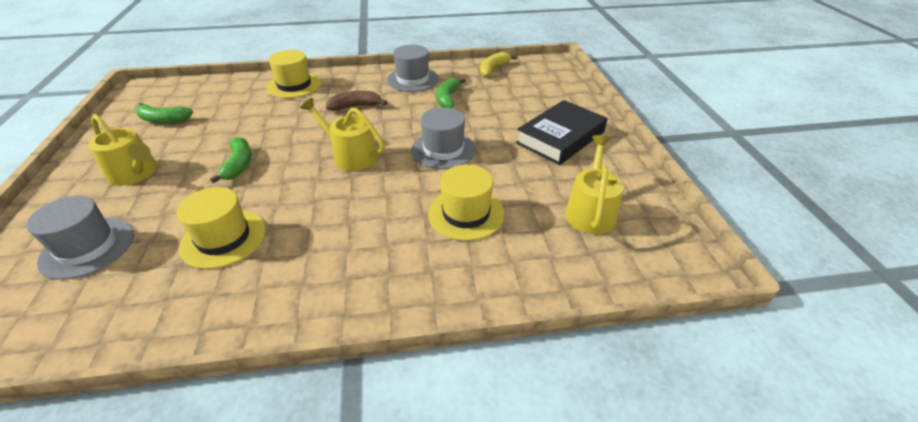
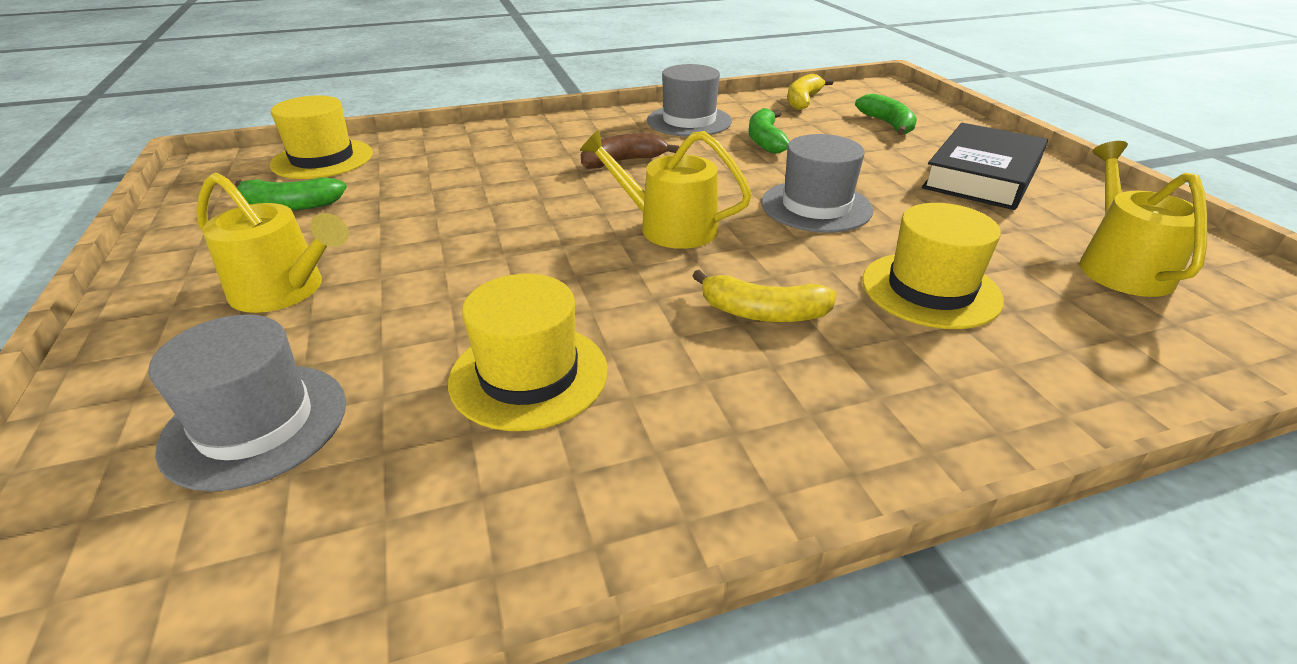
camera: 10 degrees left, 5 degrees down
green banana [210,137,252,184] -> green banana moved to [855,93,917,135]
yellow hat [267,50,321,98] -> yellow hat moved to [270,95,373,179]
none -> yellow banana [692,270,837,322]

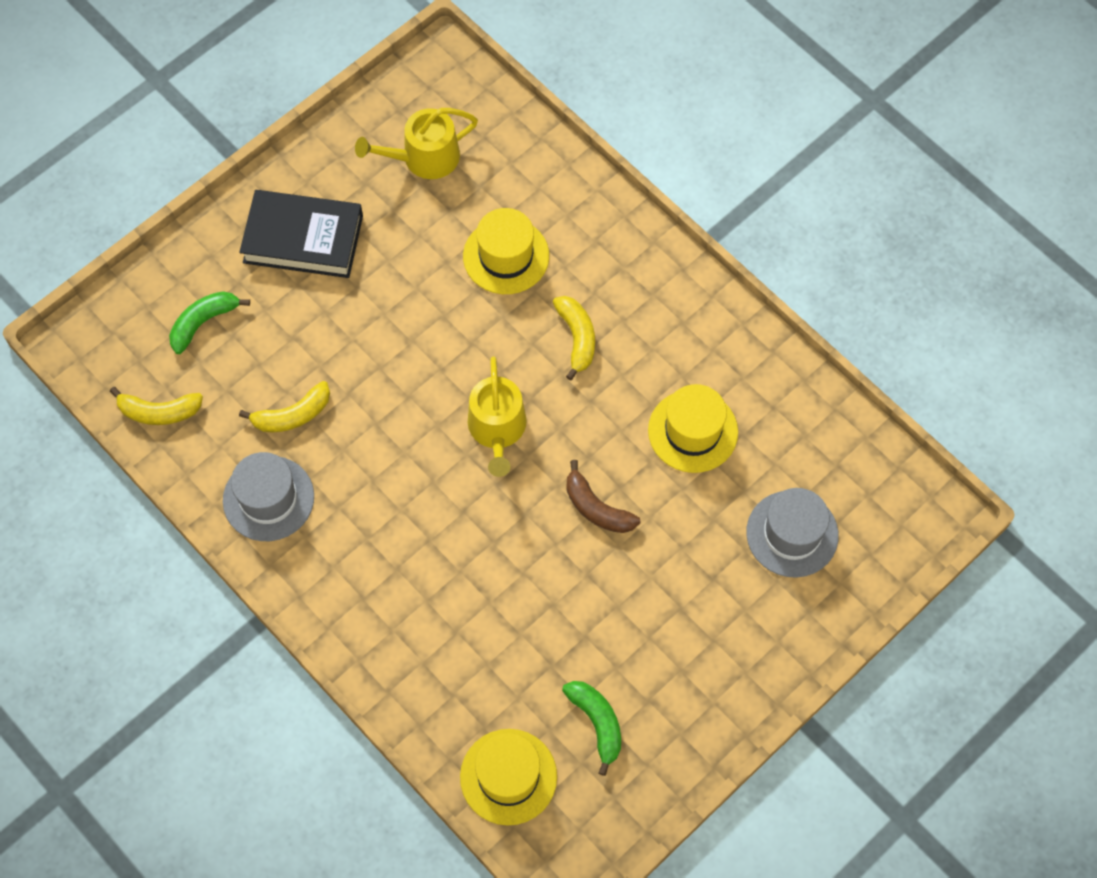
camera: 115 degrees left, 30 degrees up
yellow watering can [196,173,349,313] -> none
brown banana [581,133,679,169] -> brown banana moved to [566,460,641,533]
green banana [749,108,790,154] -> yellow banana [239,381,330,432]
grey hat [762,134,873,233] -> none

